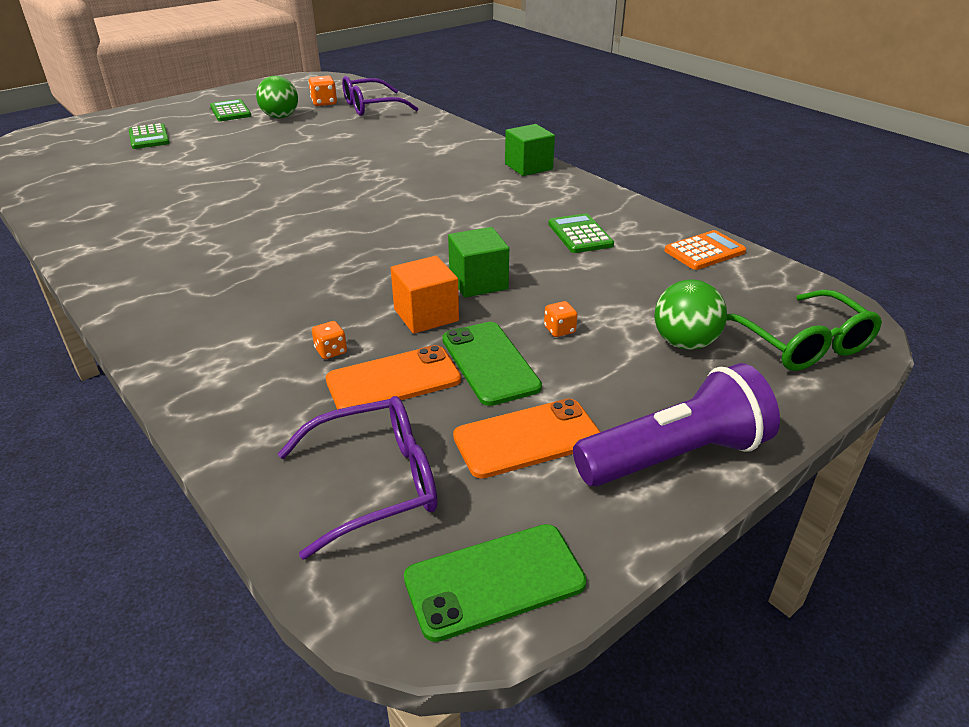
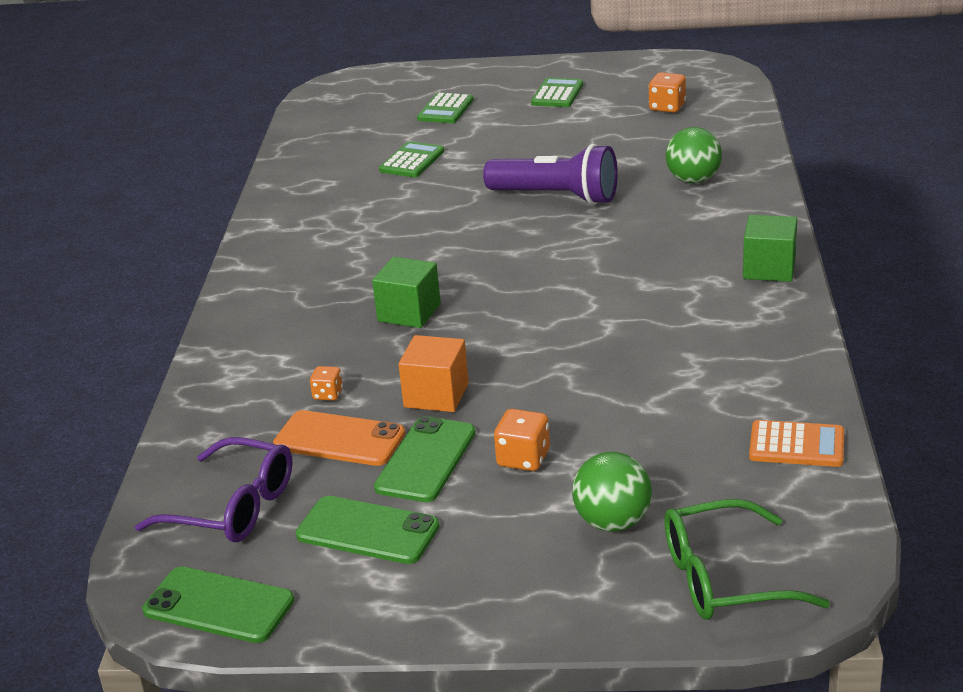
camera: 45 degrees right, 5 degrees down
green ball [256,76,298,119] -> green ball moved to [666,127,722,184]
purple glasses [342,76,419,116] -> none
green cube [448,227,509,298] -> green cube moved to [372,257,441,328]
orange phone [453,398,600,479] -> green phone [296,496,440,564]
orange dice [544,301,578,337] -> orange dice [494,409,550,471], size x1.60
green calculator [548,213,614,253] -> green calculator moved to [379,141,444,177]
purple flashlight [573,363,780,487] -> purple flashlight moved to [483,144,618,205]
green glasses [726,289,882,371] -> green glasses turned 60 degrees clockwise [664,499,830,620]

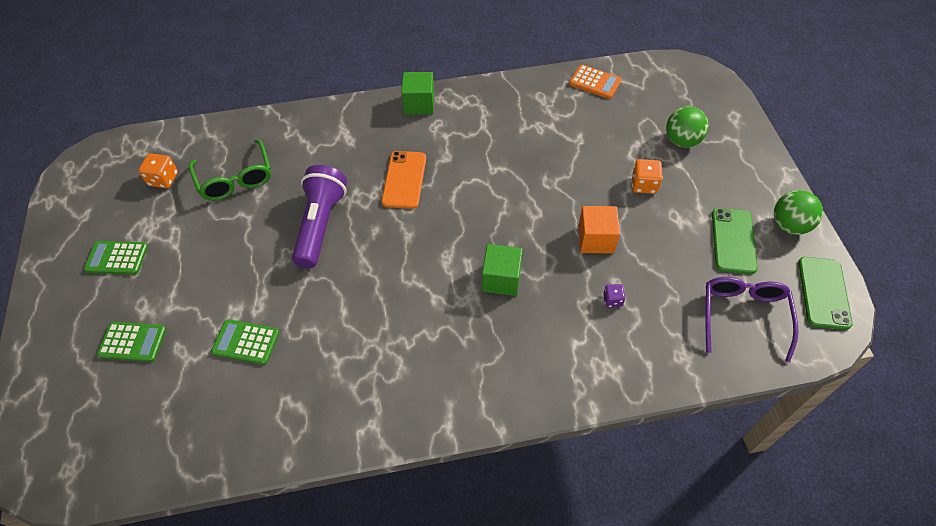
camera: 105 degrees left, 25 degrees up
orange phone [273,410,405,466] -> orange phone moved to [381,151,426,209]
orange dice [310,366,343,401] -> purple dice [603,284,626,307]
green phone [374,416,476,502] -> none
green glasses [664,499,830,620] -> green glasses moved to [189,139,271,201]
green ball [666,127,722,184] -> green ball moved to [774,190,823,235]
orange calculator [749,420,844,467] -> orange calculator turned 120 degrees clockwise [569,65,622,99]

